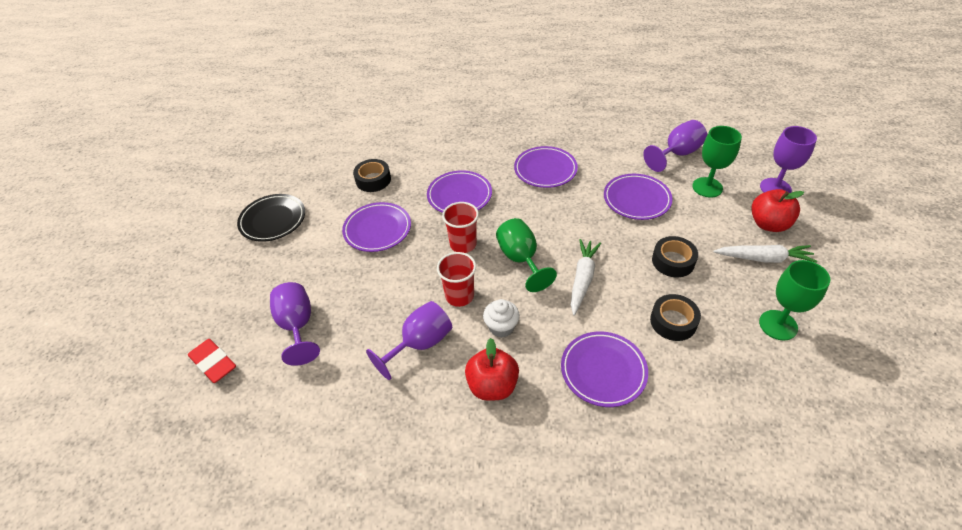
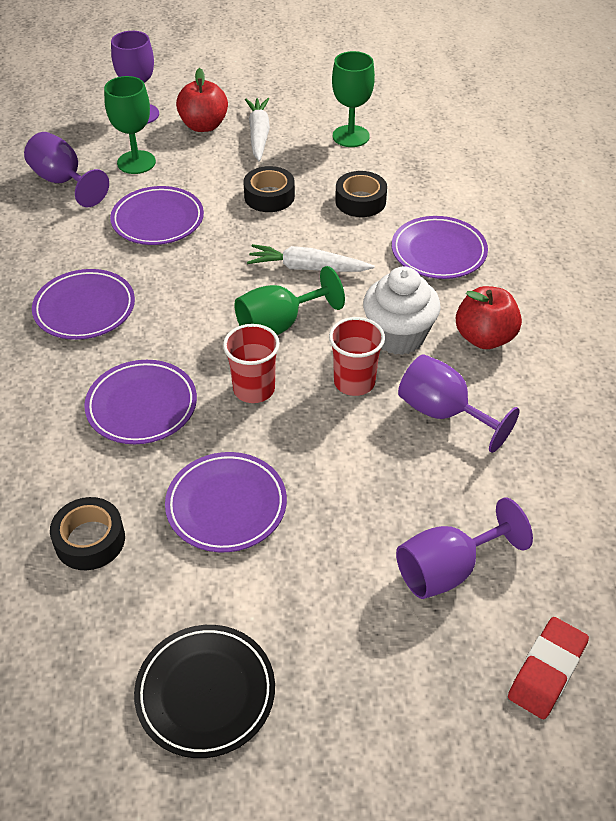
camera: 100 degrees left, 0 degrees up
white cupcake [483,299,520,338] -> white cupcake [363,266,441,355], size x1.61

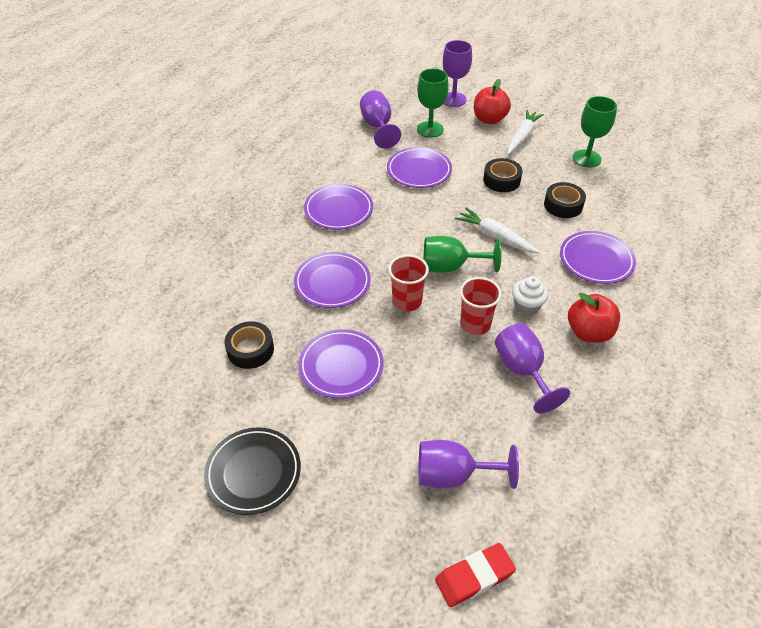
camera: 30 degrees right, 0 degrees up
white cupcake [363,266,441,355] -> white cupcake [512,276,548,316], size x0.62

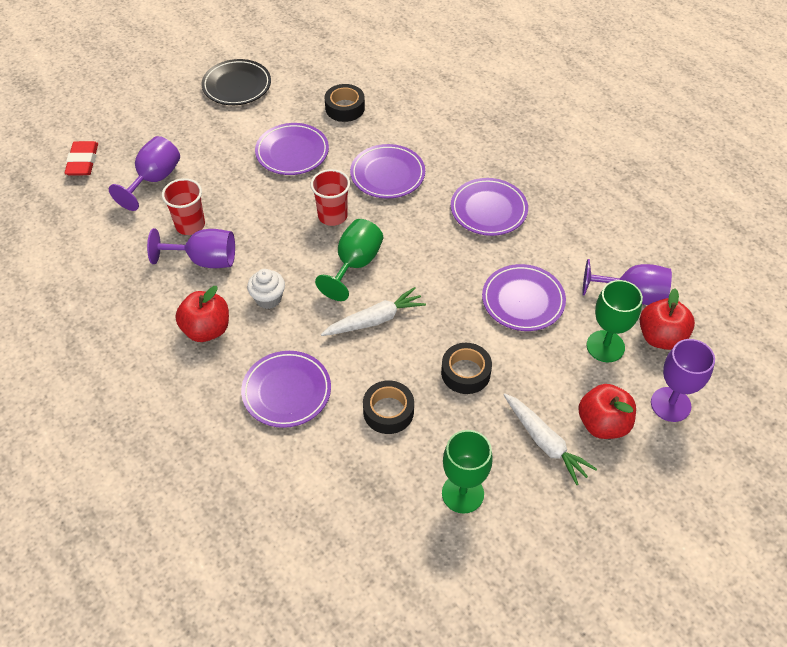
camera: 115 degrees right, 5 degrees up
red cup [460,277,502,335] -> red cup moved to [162,178,205,235]
none -> red apple [640,288,695,350]

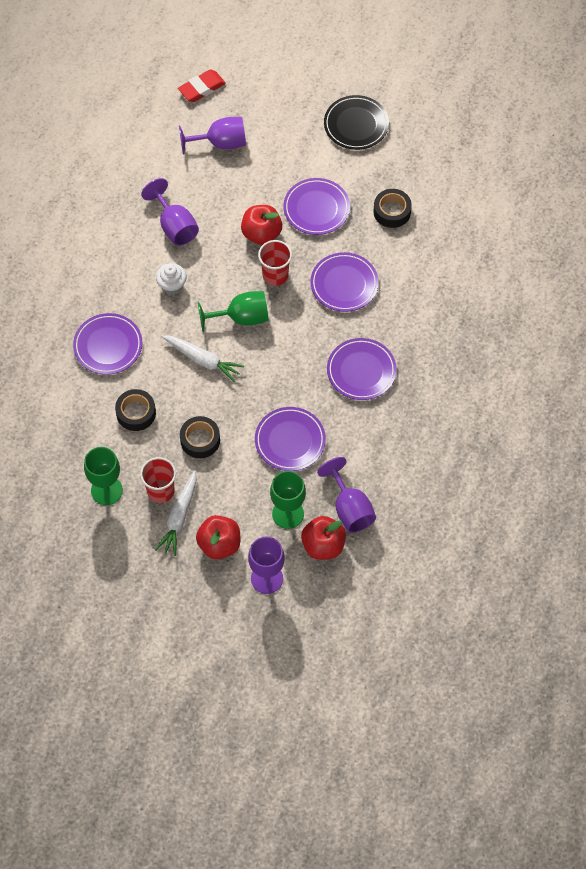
camera: 55 degrees right, 10 degrees up
red cup [162,178,205,235] -> red cup moved to [140,457,176,503]
red apple [175,286,229,342] -> red apple moved to [241,205,282,245]

